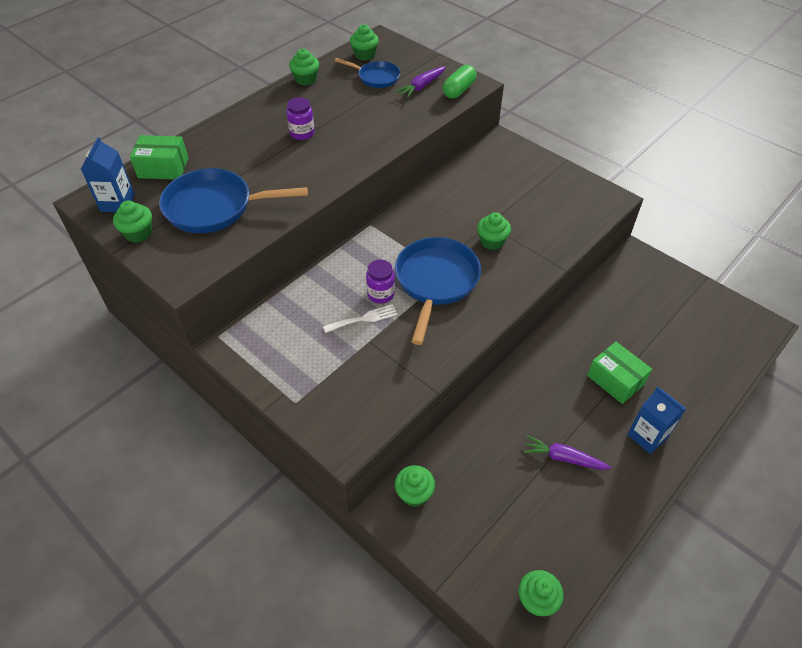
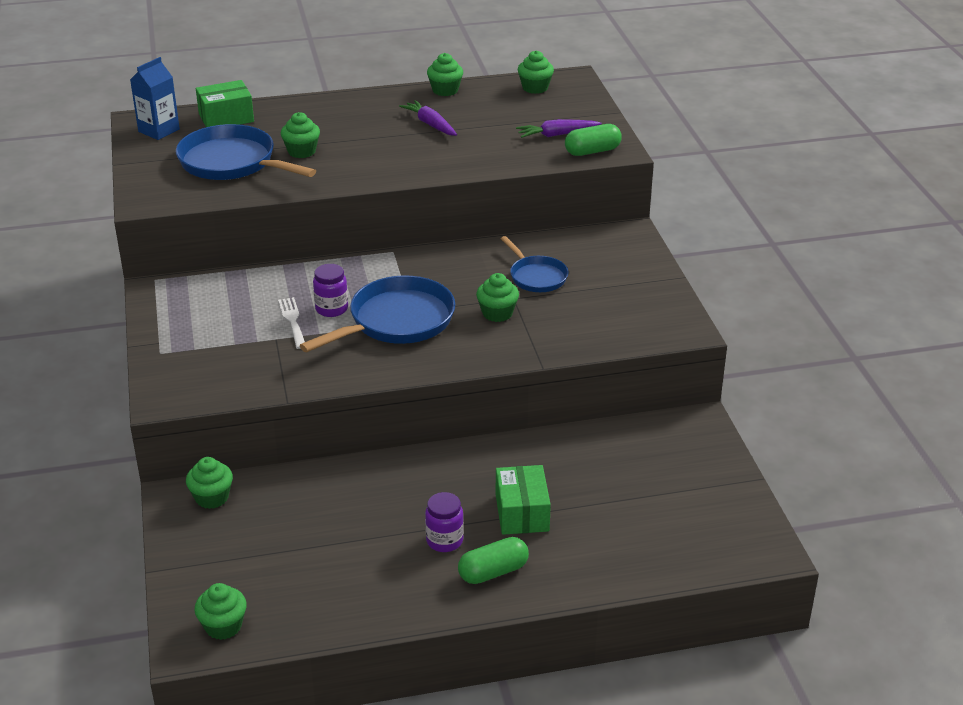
camera: 35 degrees right, 15 degrees down
green cupcake [113,201,152,243] -> green cupcake moved to [281,112,320,158]
green box [130,135,188,179] -> green box turned 60 degrees counterclockwise [196,80,254,127]
purple jar [286,97,315,140] -> purple jar moved to [425,492,464,552]
white fork [323,304,398,333] -> white fork turned 120 degrees counterclockwise [278,297,305,349]
blue pan [335,58,401,88] -> blue pan moved to [501,236,568,292]
purple carrot [523,435,612,470] -> purple carrot moved to [399,100,457,136]
blue carton [627,387,686,454] -> green capsule [458,537,529,584]

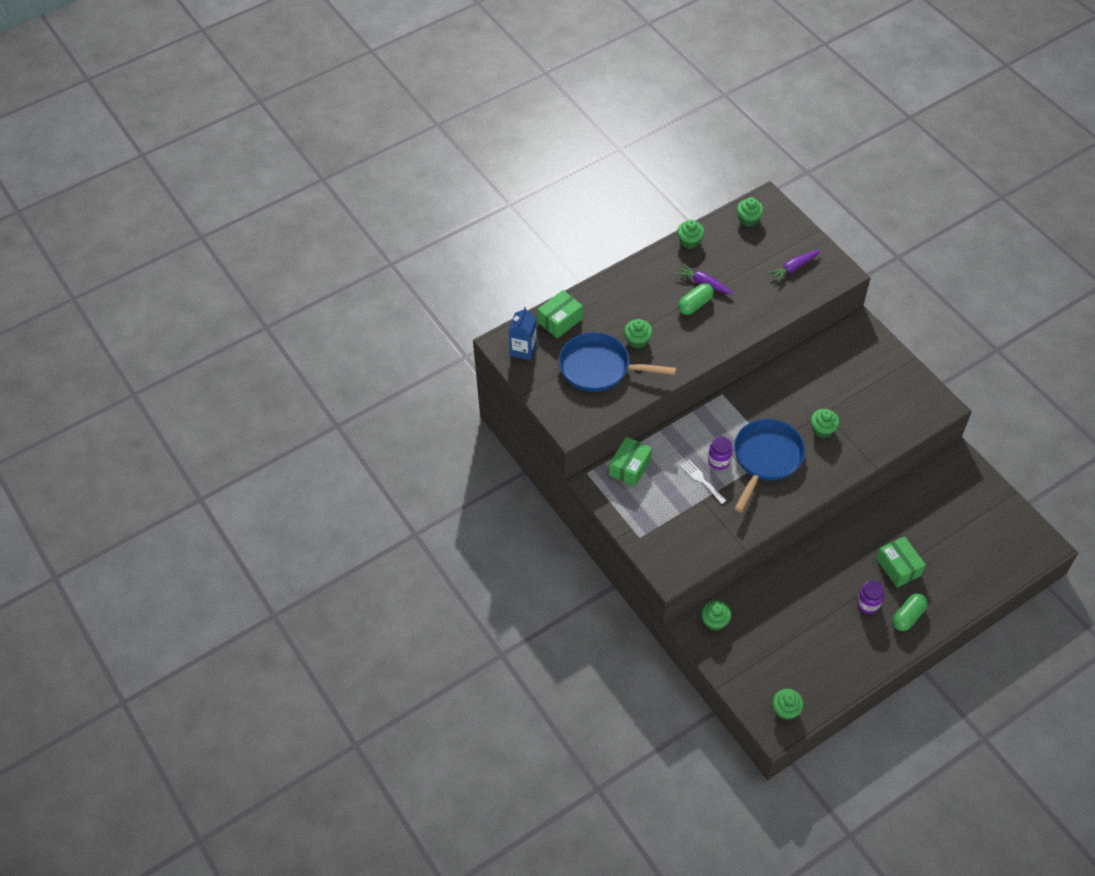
camera: 20 degrees left, 20 degrees up
blue pan [501,236,568,292] -> none
green capsule [565,124,622,156] -> green capsule moved to [678,283,714,315]
none -> green box [609,437,652,487]

